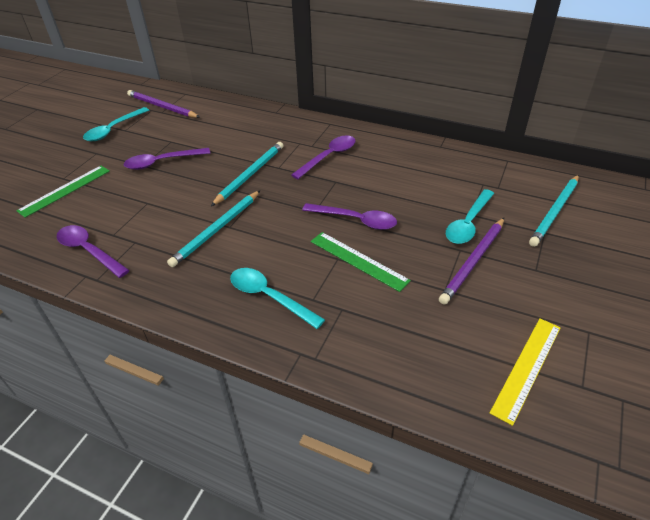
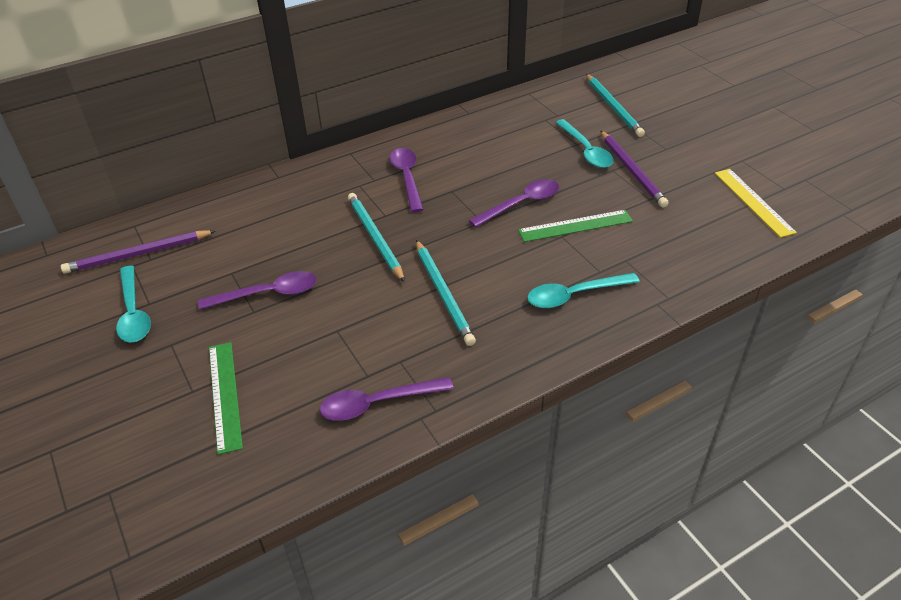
camera: 55 degrees left, 0 degrees up
purple spoon [124,148,210,170] -> purple spoon turned 120 degrees counterclockwise [198,271,317,310]

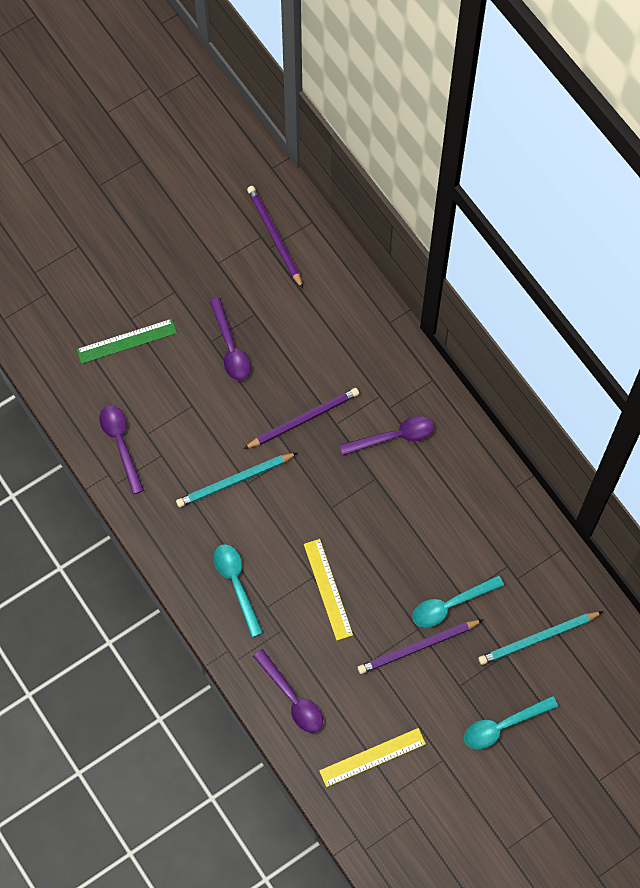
camera: 85 degrees right, 25 degrees up
turquoise spoon [116,266,151,342] -> turquoise spoon moved to [464,695,558,749]
turquoise pencil [348,193,405,282] -> purple pencil [243,388,359,449]
purple spoon [469,179,559,228] -> purple spoon moved to [253,649,323,733]
green ruler [518,210,633,242] -> yellow ruler [304,539,353,640]

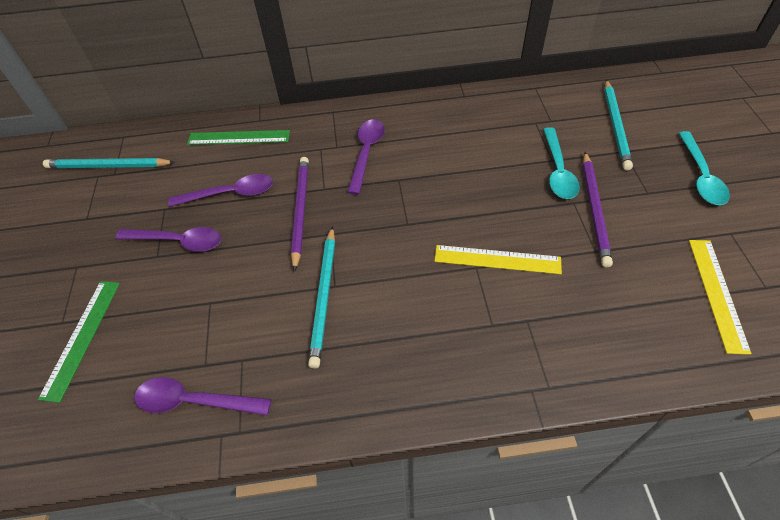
camera: 60 degrees left, 15 degrees down
turquoise spoon [214,544,263,637] -> none
purple pencil [247,186,303,289] -> turquoise pencil [43,158,175,168]
purple spoon [253,649,323,733] -> purple spoon moved to [168,174,273,207]
none -> green ruler [187,130,290,145]

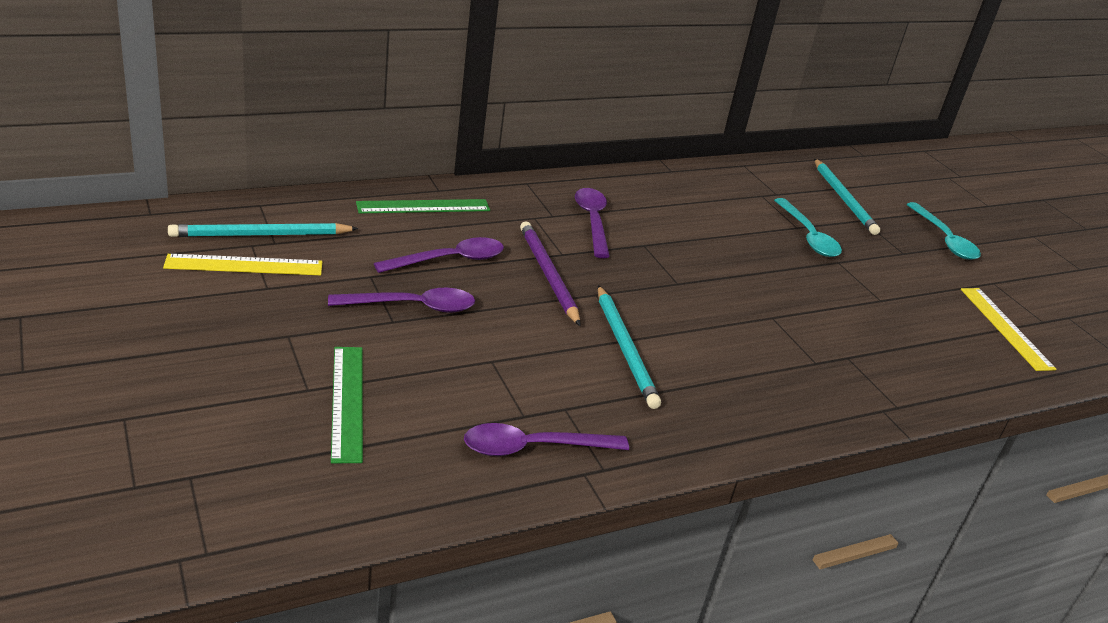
camera: 25 degrees left, 20 degrees down
yellow ruler [435,245,562,274] -> yellow ruler moved to [163,254,322,275]
purple pencil [583,152,613,267] -> none

